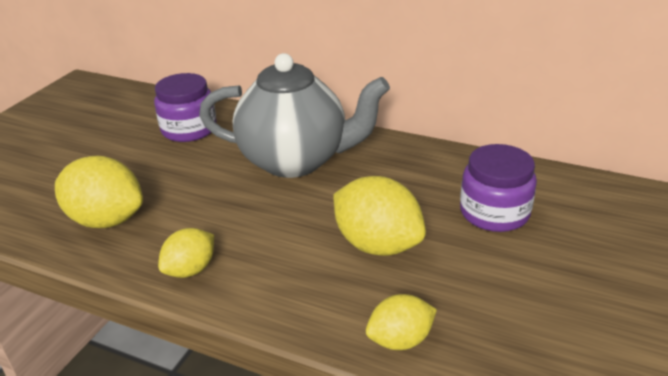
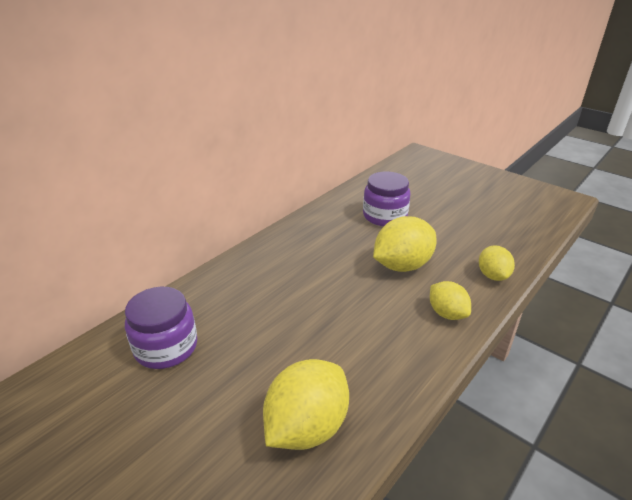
camera: 75 degrees left, 0 degrees up
yellow lemon [158,228,214,278] -> yellow lemon moved to [430,281,471,320]
grey teapot [199,53,390,178] -> none

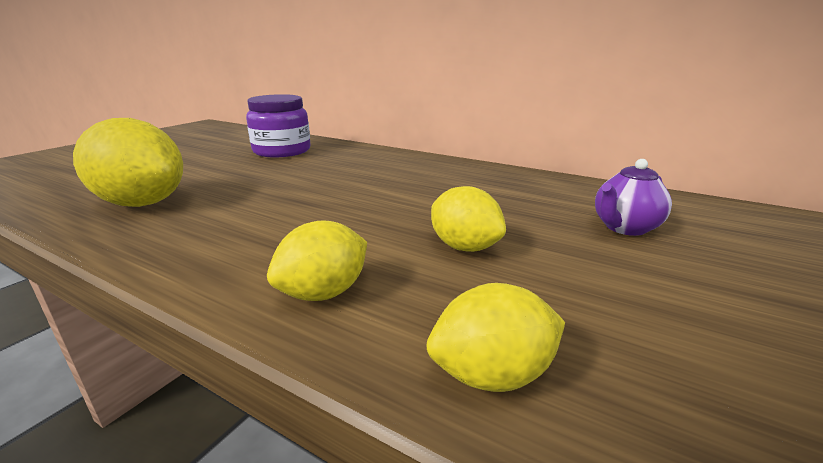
camera: 80 degrees right, 10 degrees down
purple jar [363,171,410,226] -> purple teapot [595,159,672,236]
yellow lemon [373,216,437,272] -> yellow lemon [431,186,506,252], size x0.60

